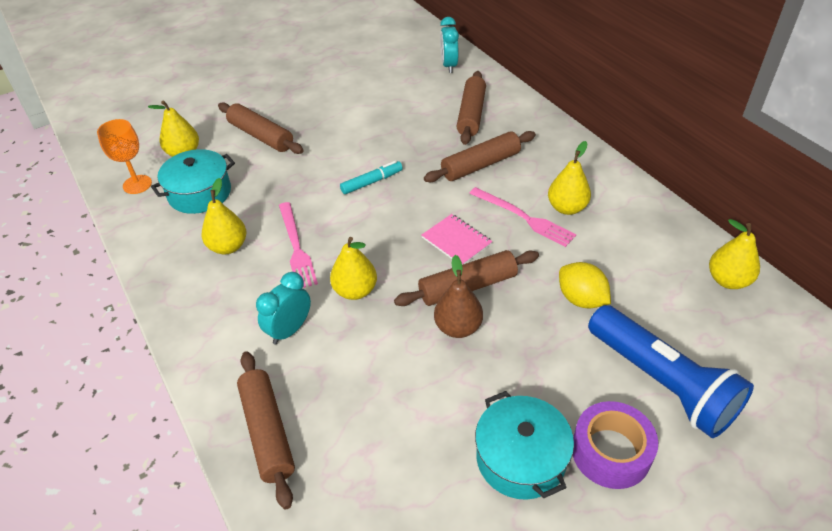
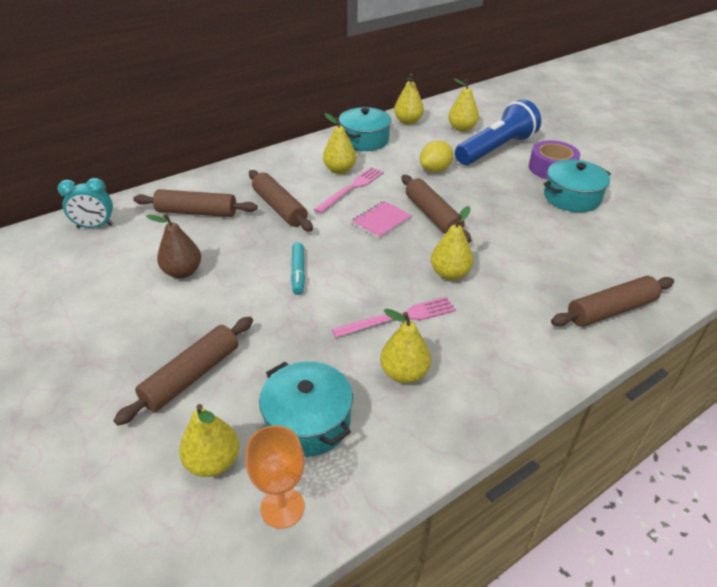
camera: 95 degrees left, 5 degrees down
turquoise clock [256,272,311,344] -> none
turquoise marker [340,161,403,194] -> turquoise marker turned 150 degrees counterclockwise [291,242,305,295]
brown pear [434,255,483,338] -> brown pear moved to [146,214,201,278]
none -> turquoise pot [339,107,391,151]
none -> yellow pear [448,78,479,132]

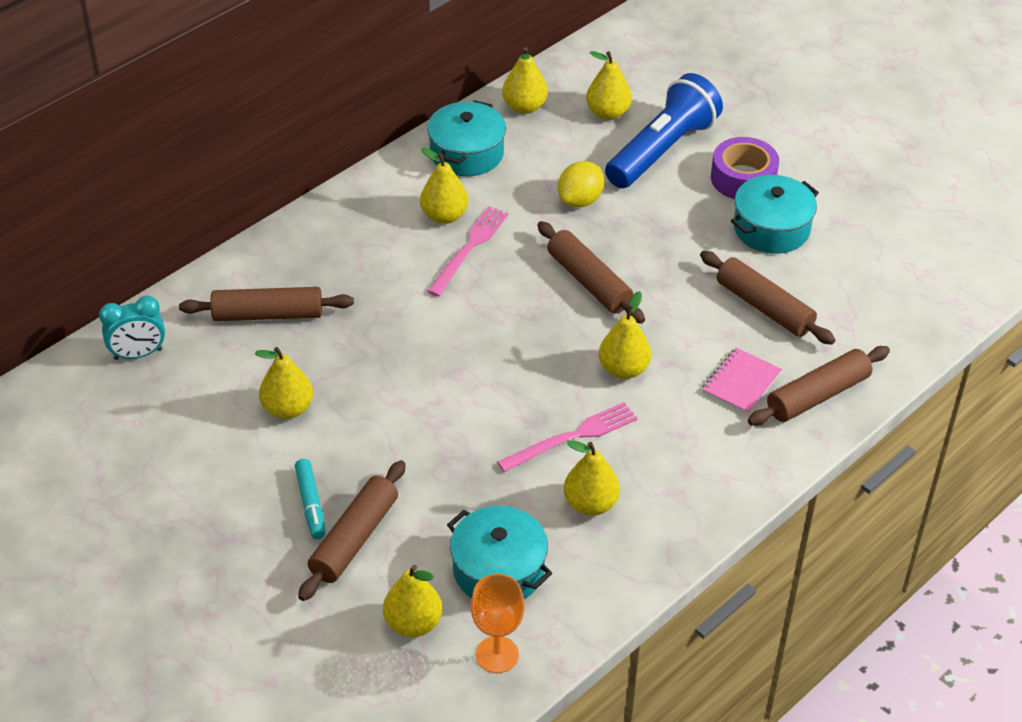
camera: 10 degrees left, 5 degrees up
brown pear [146,214,201,278] -> yellow pear [255,347,313,419]
brown rolling pin [249,170,313,231] -> brown rolling pin moved to [700,251,835,345]
turquoise marker [291,242,305,295] -> turquoise marker moved to [295,459,325,539]
pink notebook [351,201,412,239] -> pink notebook moved to [702,348,782,414]

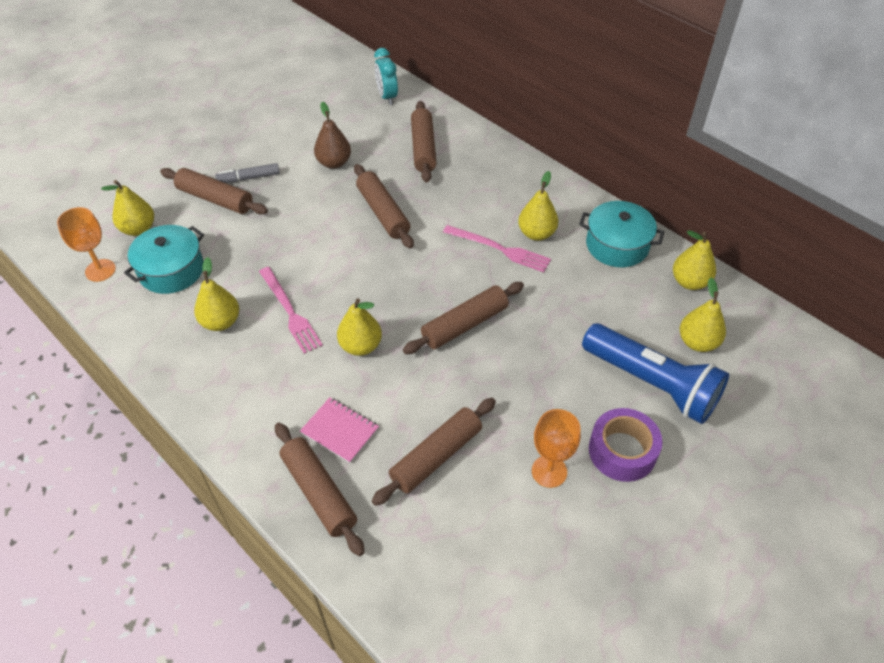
camera: 90 degrees right, 5 degrees up
yellow pear [255,347,313,419] -> brown pear [314,102,351,169]
turquoise marker [295,459,325,539] -> grey marker [215,163,280,183]
yellow lemon [558,161,604,208] -> none
turquoise pot [731,175,819,254] -> orange goblet [532,409,581,488]
none -> brown rolling pin [354,164,414,249]

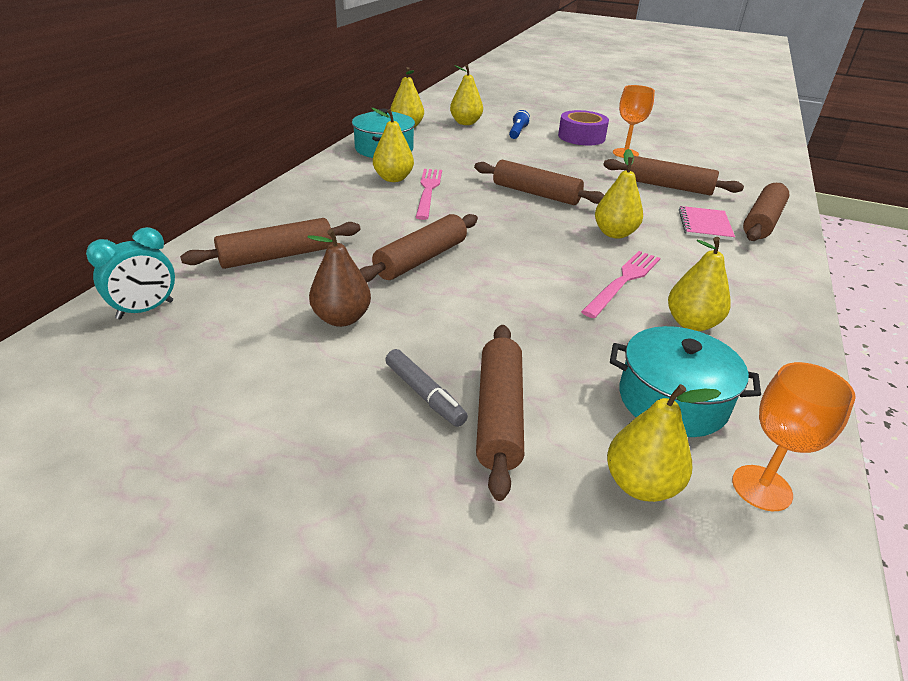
camera: 115 degrees left, 15 degrees down
blue flashlight [582,323,729,424] -> blue flashlight [509,110,530,139], size x0.41

